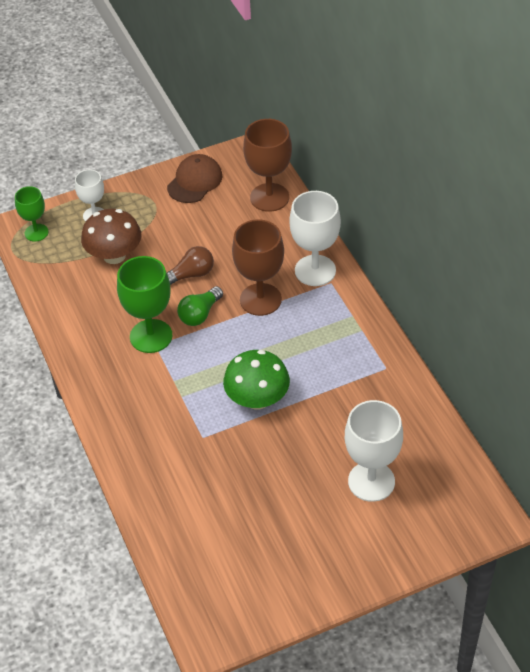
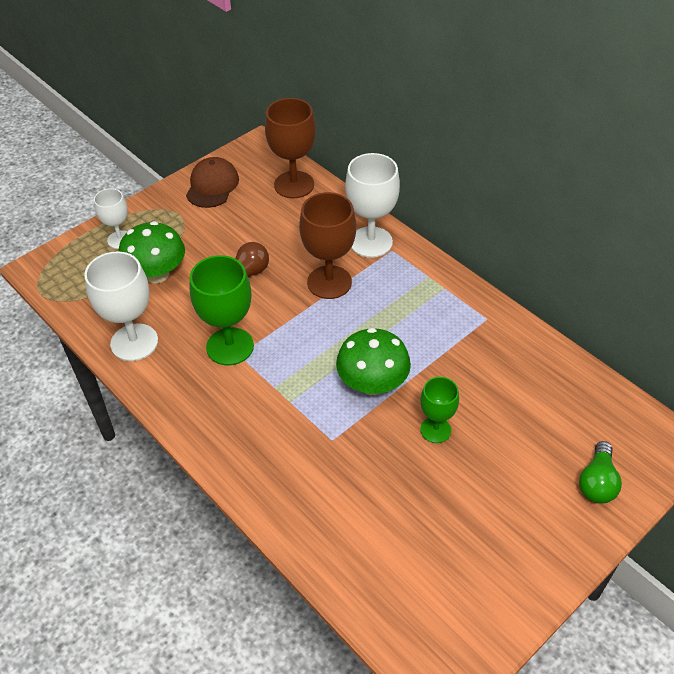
camera: 20 degrees left, 0 degrees up
green goblet [15,186,49,242] -> green goblet moved to [420,377,459,443]
brown mushroom [81,209,142,264] -> green mushroom [119,221,185,283]
green light bulb [177,286,223,326] -> green light bulb moved to [579,441,622,504]
white goblet [345,400,403,502] -> white goblet moved to [84,252,158,361]

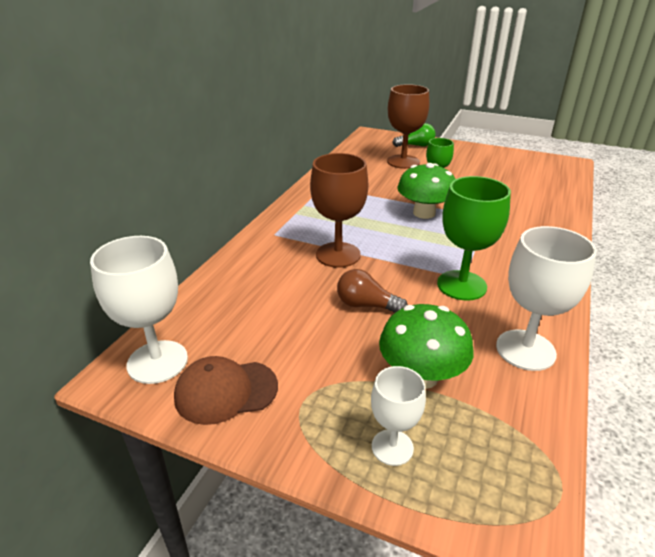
camera: 115 degrees left, 15 degrees down
brown goblet [265,98,316,198] -> brown goblet moved to [387,84,429,169]
white goblet [345,153,400,258] -> white goblet moved to [90,236,188,384]

